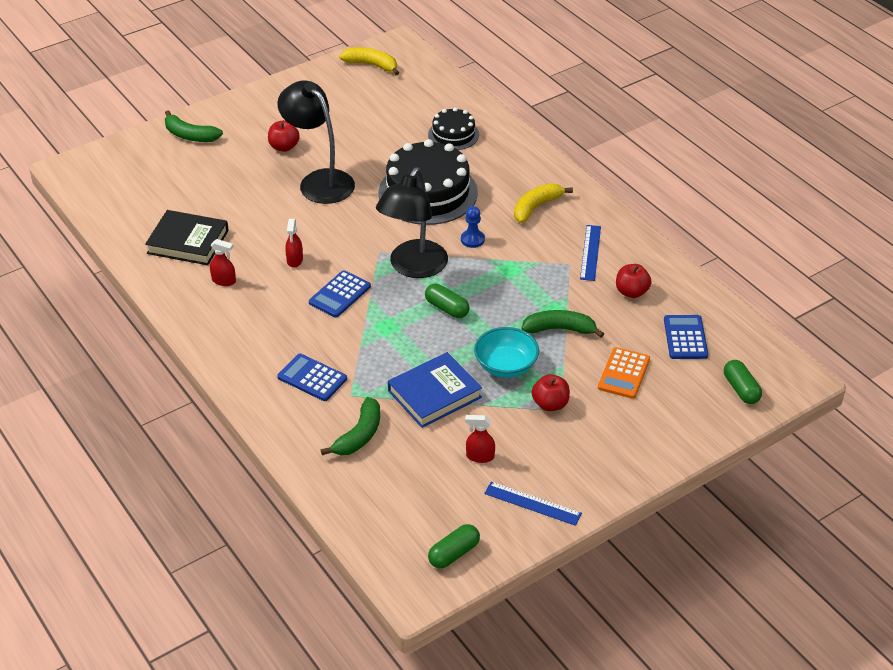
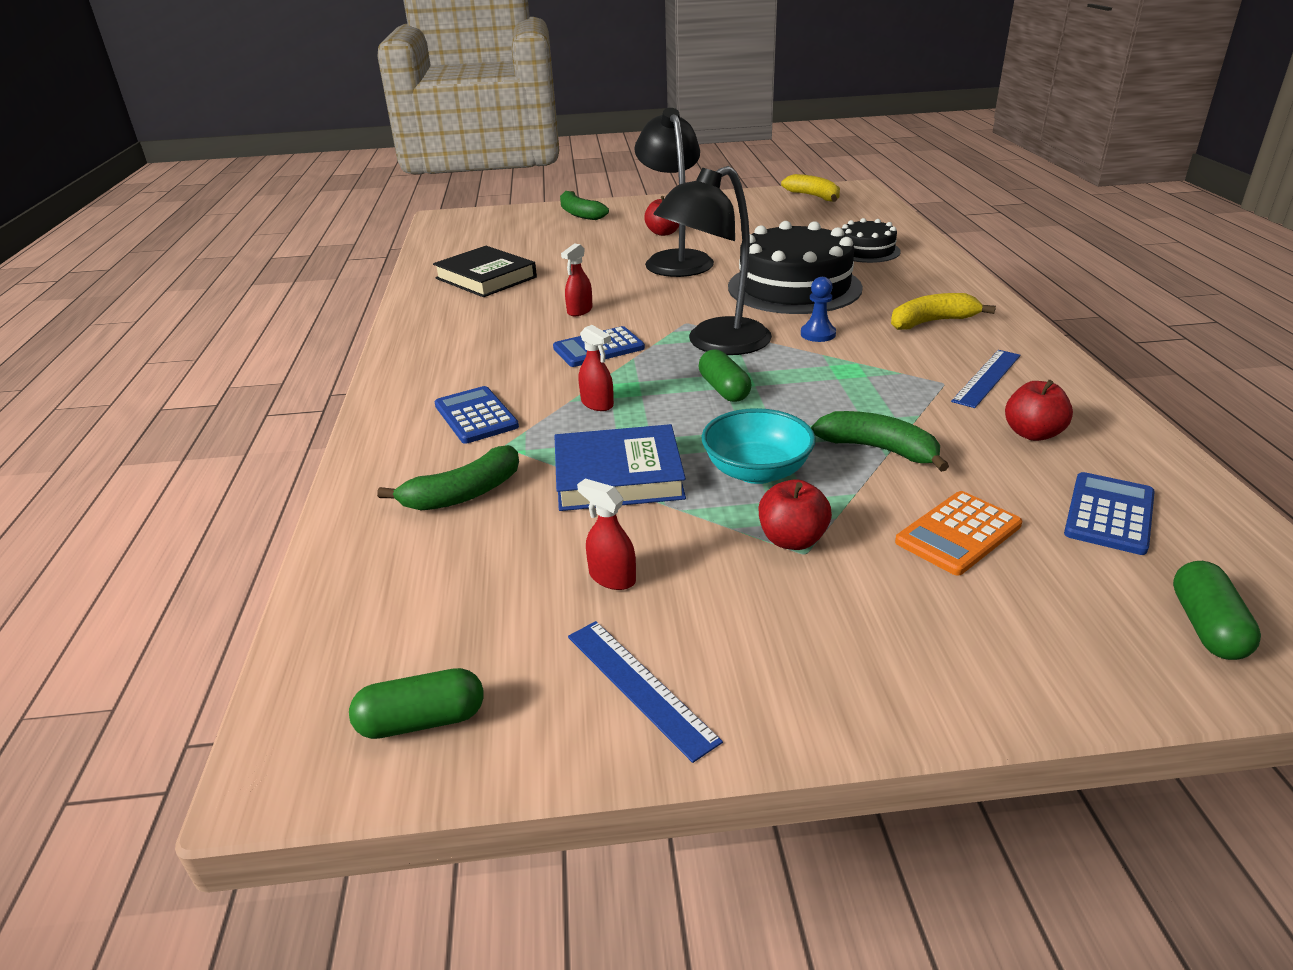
camera: 30 degrees right, 10 degrees down
red spray bottle [210,239,236,286] -> red spray bottle moved to [579,325,614,411]

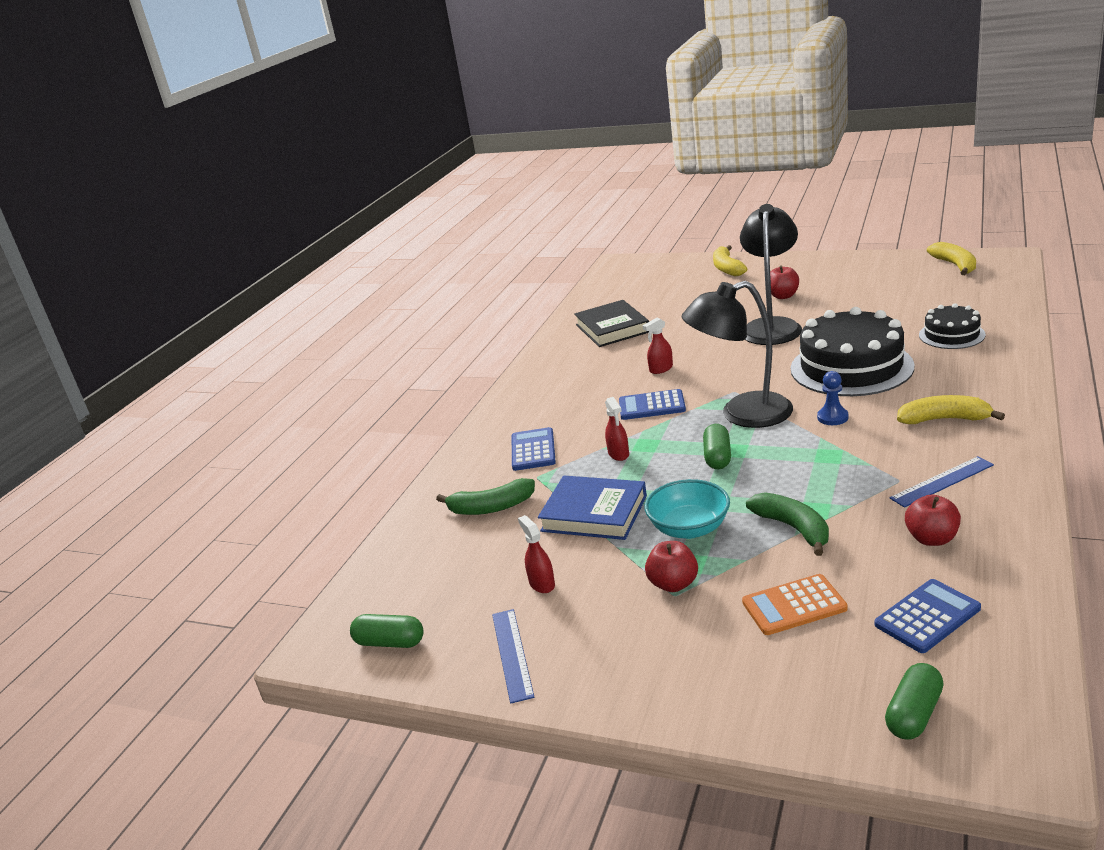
camera: 30 degrees right, 5 degrees down
green banana [560,191,609,220] -> yellow banana [713,245,747,277]

